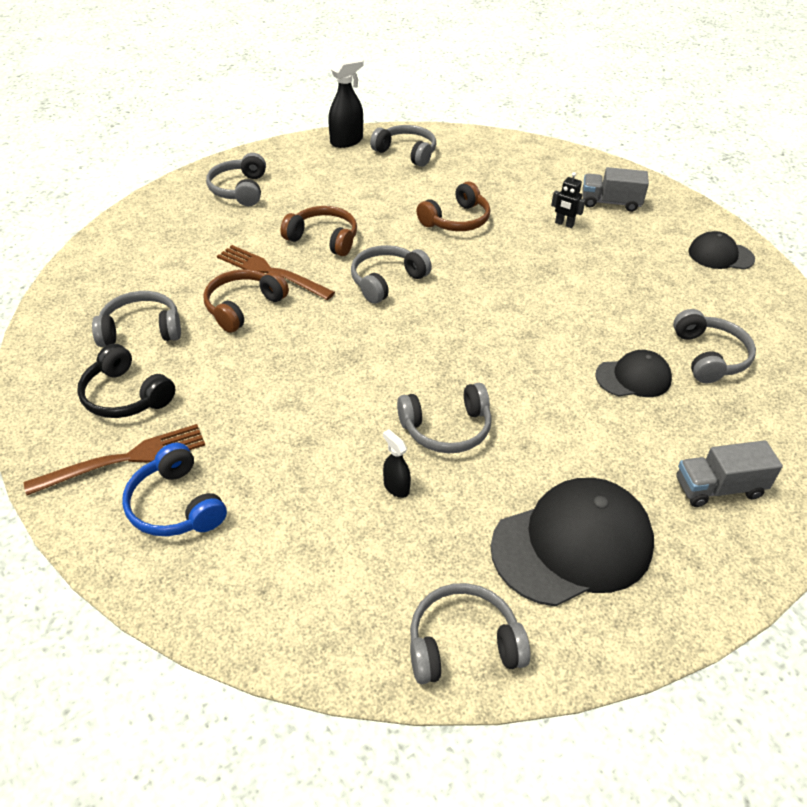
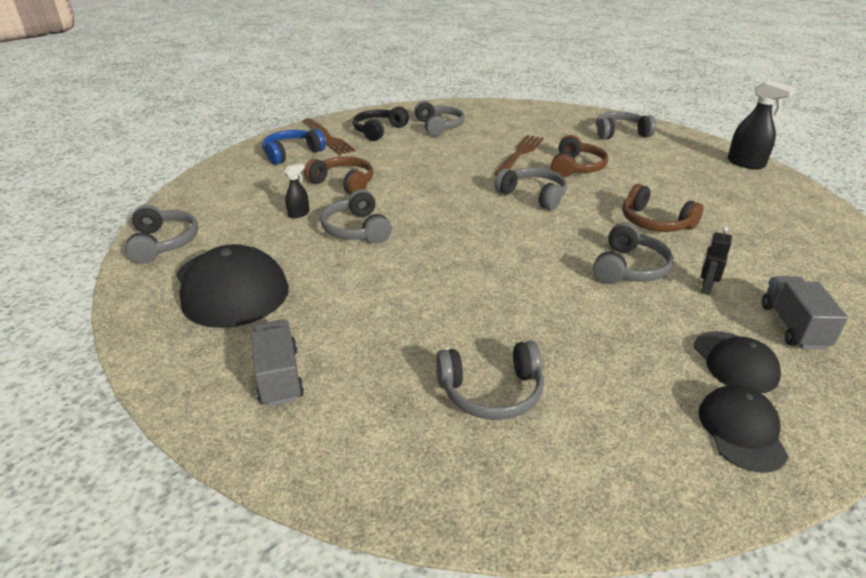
camera: 85 degrees right, 10 degrees down
brown headphones [203,269,289,333] -> brown headphones moved to [304,157,373,194]
grey headphones [370,125,436,167] -> grey headphones moved to [593,222,673,284]
black cap [595,350,672,397] -> black cap moved to [694,331,781,393]

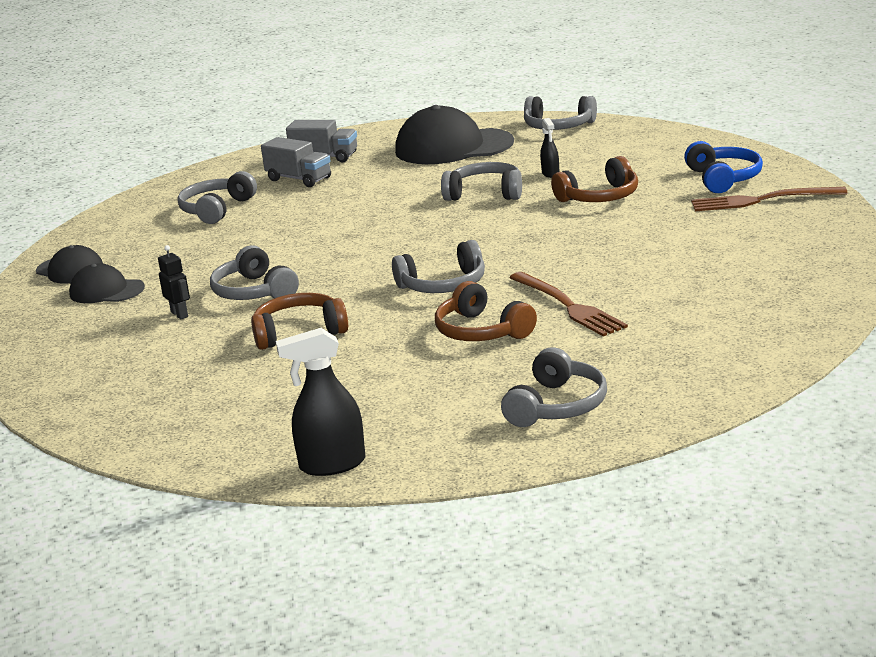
camera: 125 degrees right, 10 degrees down
black headphones [353,106,409,141] -> none
grey headphones [414,101,465,137] -> none
grey truck [762,276,848,349] -> grey truck moved to [261,137,331,187]

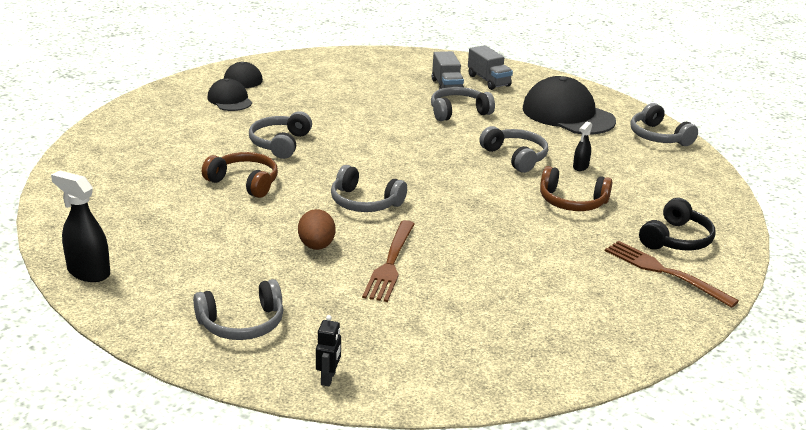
camera: 40 degrees right, 5 degrees up
black robot [158,245,190,319] -> black robot moved to [316,315,341,386]
grey headphones [177,171,257,224] -> grey headphones moved to [431,87,495,121]
brown headphones [435,281,537,341] -> brown egg [298,209,336,250]
blue headphones [684,141,763,193] -> black headphones [639,198,715,250]

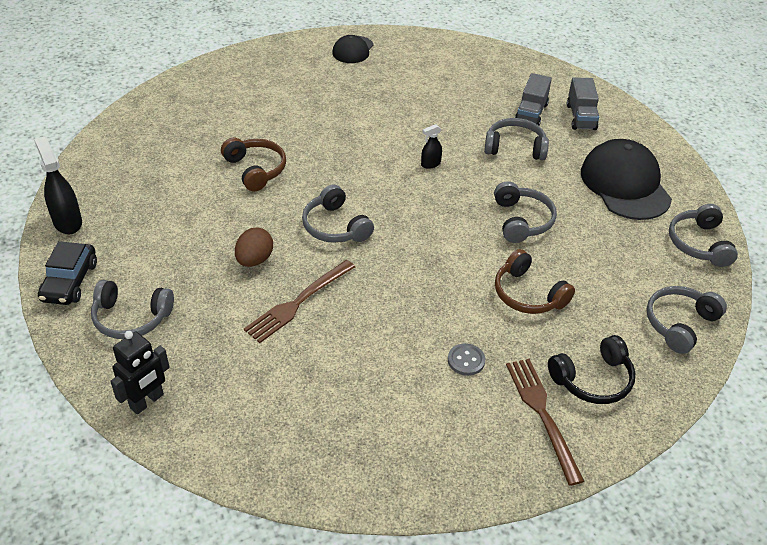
camera: 30 degrees right, 15 degrees up
black cap [207,78,252,111] -> none
grey headphones [249,111,312,159] -> grey headphones moved to [647,286,727,354]
black robot [316,315,341,386] -> black robot [110,331,170,414], size x1.53
black spray bottle [573,121,592,171] -> black spray bottle moved to [421,124,442,169]
none -> black car [38,241,97,305]
none -> grey button [448,343,485,376]

